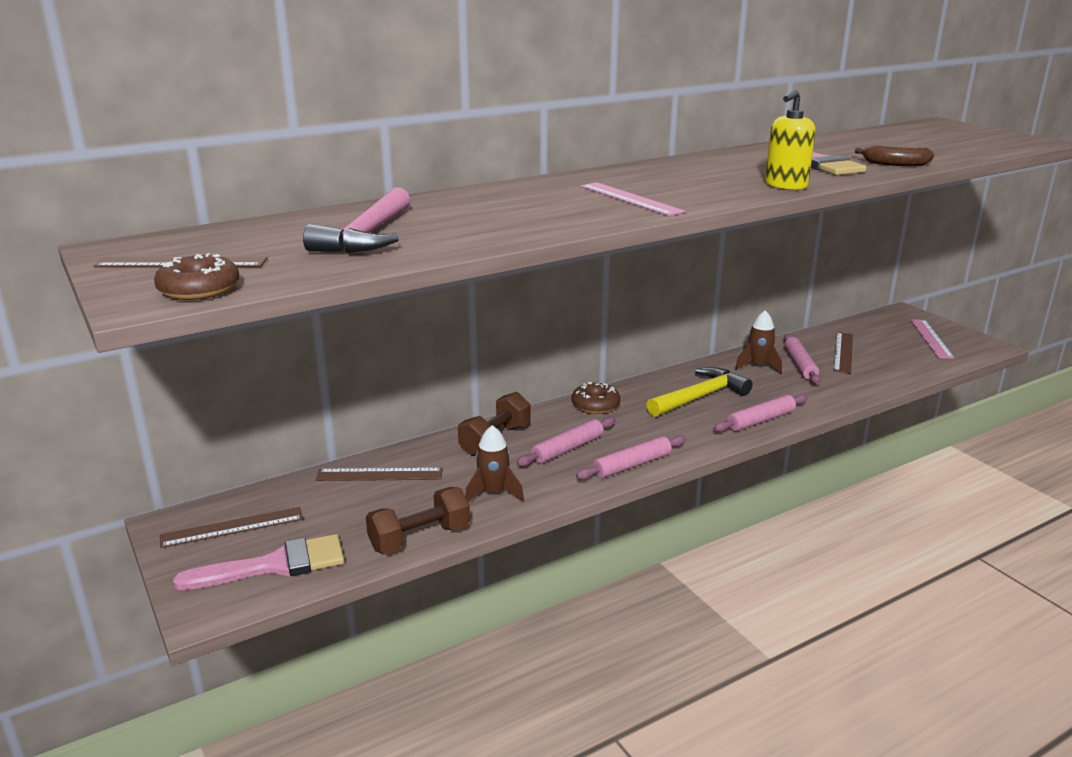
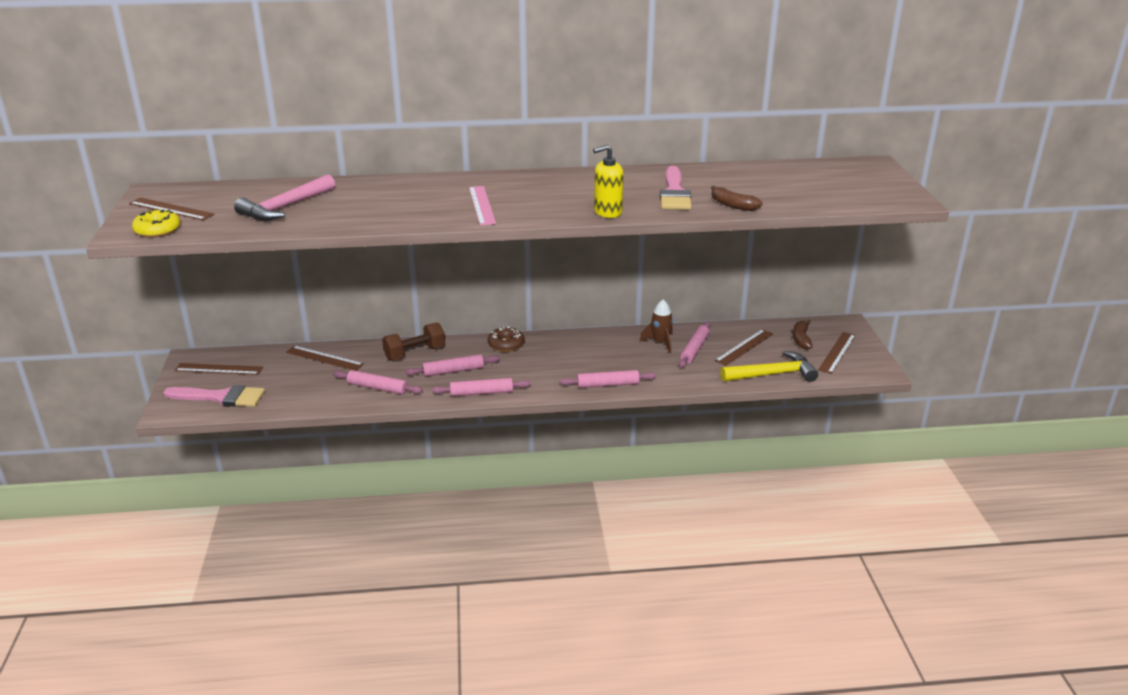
camera: 25 degrees right, 5 degrees up
brown donut [154,253,239,300] -> yellow donut [132,209,181,237]
brown dumbbell [366,487,470,554] -> none
brown rocket [465,425,524,502] -> pink rolling pin [333,370,422,394]
yellow hammer [646,367,753,417] -> yellow hammer moved to [721,351,818,382]
pink ruler [910,319,954,359] -> brown ruler [818,332,856,374]
none -> brown banana [793,320,813,350]

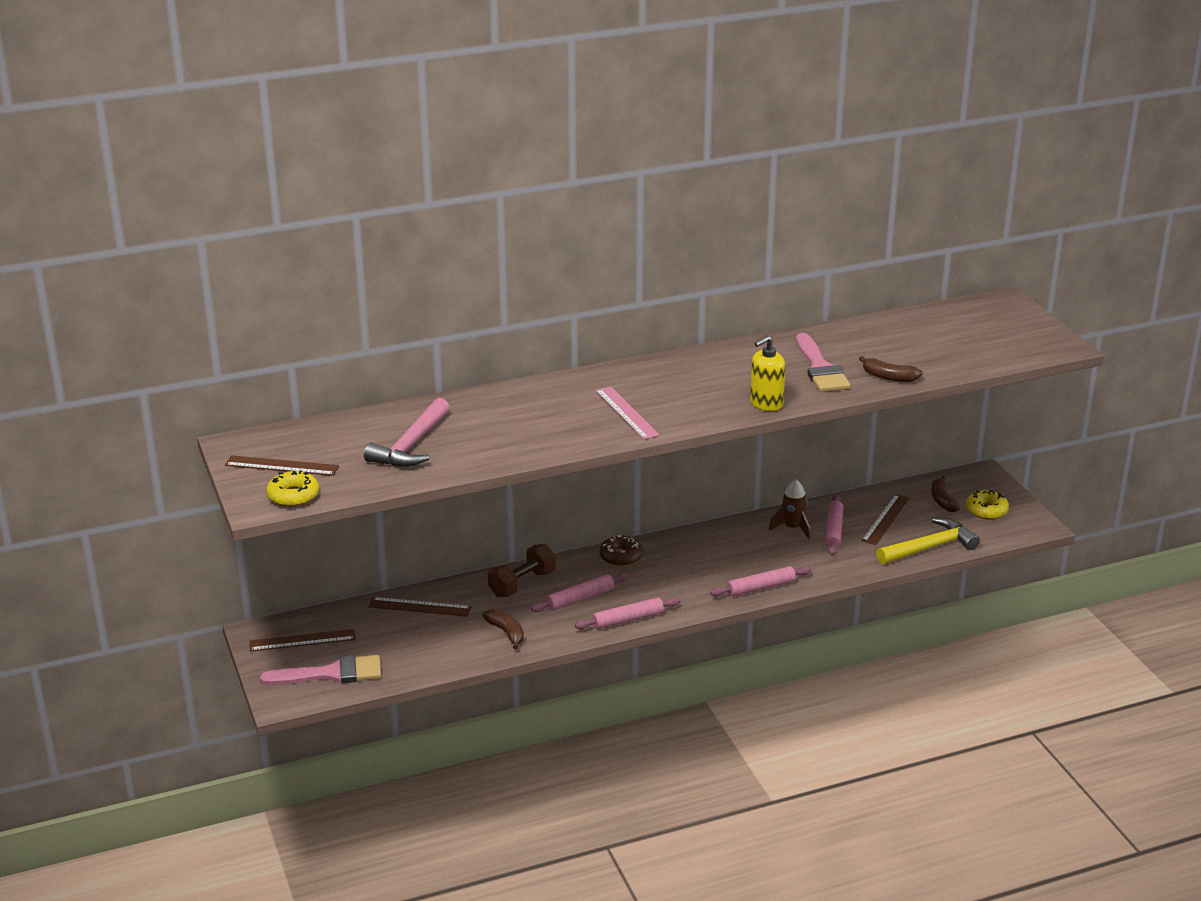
camera: 15 degrees left, 0 degrees up
pink rolling pin [333,370,422,394] -> brown banana [482,609,524,649]
brown ruler [818,332,856,374] -> yellow donut [966,490,1009,520]

